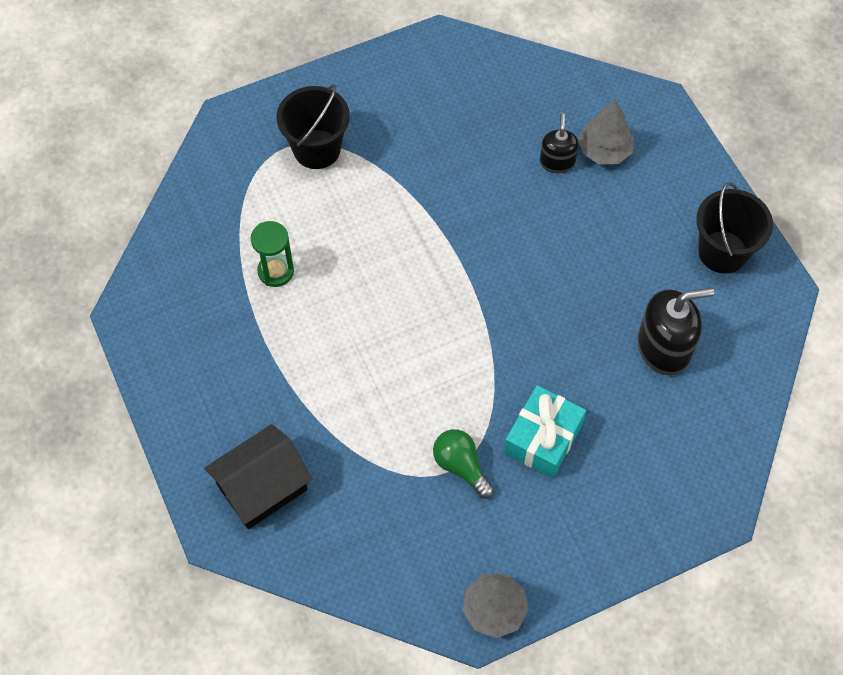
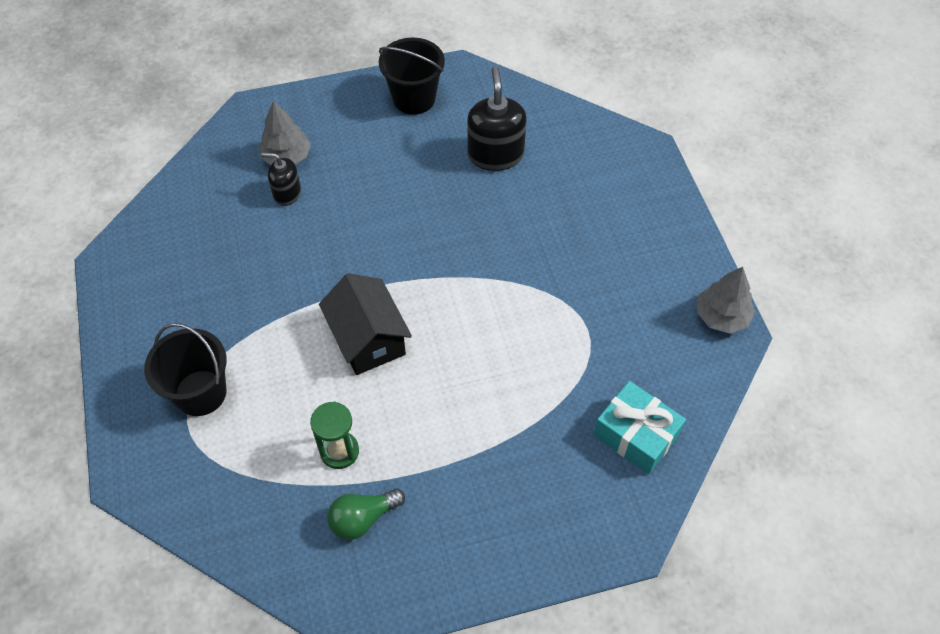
camera: 80 degrees left, 5 degrees down
black house [204,424,312,529] -> black house moved to [319,273,412,375]
green light bulb [433,429,494,499] -> green light bulb moved to [327,489,405,540]
turquoise gift [504,385,586,478] -> turquoise gift moved to [593,381,686,474]

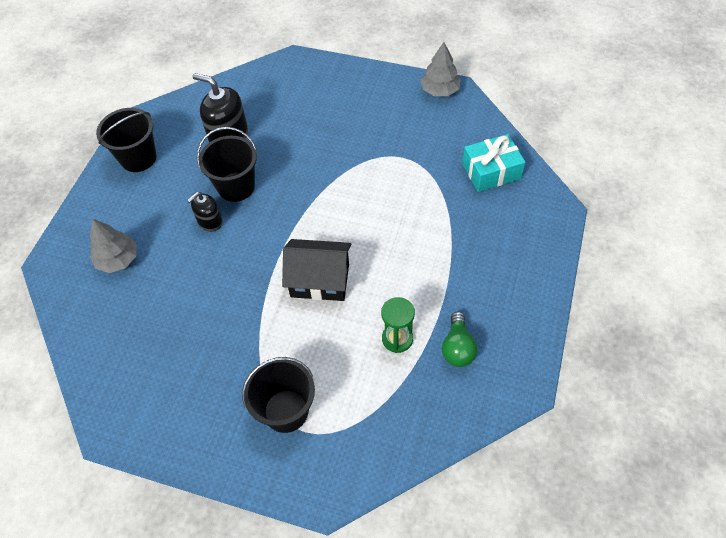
camera: 55 degrees left, 0 degrees up
black soap dispenser [261,152,301,206] -> black soap dispenser moved to [187,192,223,231]
none -> black bucket [197,127,257,202]

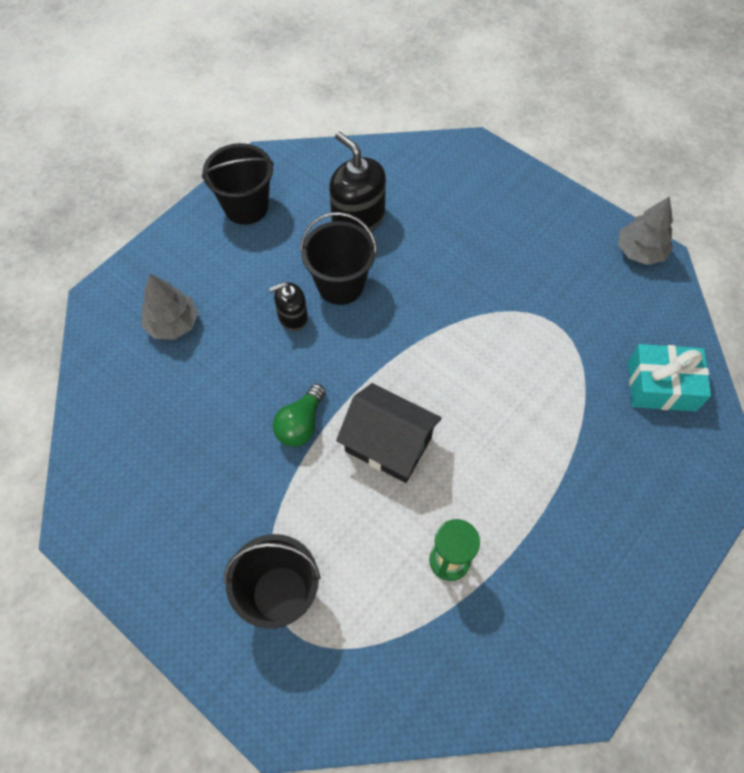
camera: 20 degrees right, 5 degrees up
green light bulb [442,312,478,367] -> green light bulb moved to [273,384,325,447]

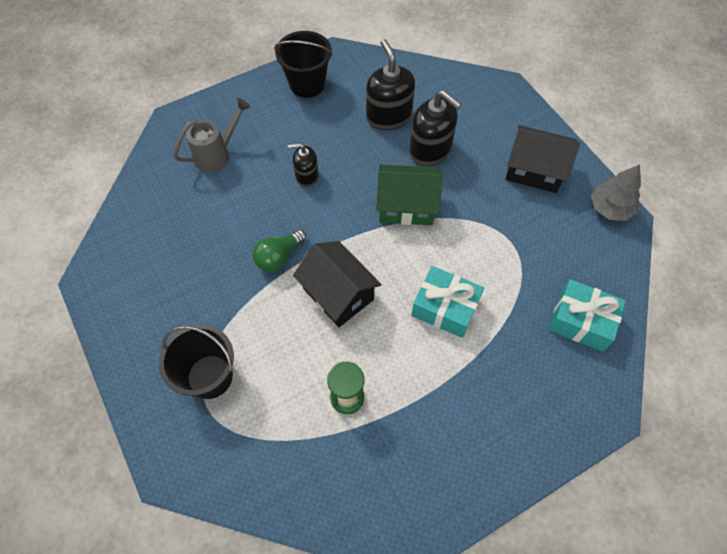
camera: 20 degrees right, 0 degrees up
grey tree [141,274,199,340] -> grey watering can [173,98,251,172]
black bucket [300,212,377,305] -> none
none -> green house [376,165,443,225]
none -> black soap dispenser [409,90,462,166]
none -> turquoise gift [411,266,484,338]
none -> black house [506,125,580,193]

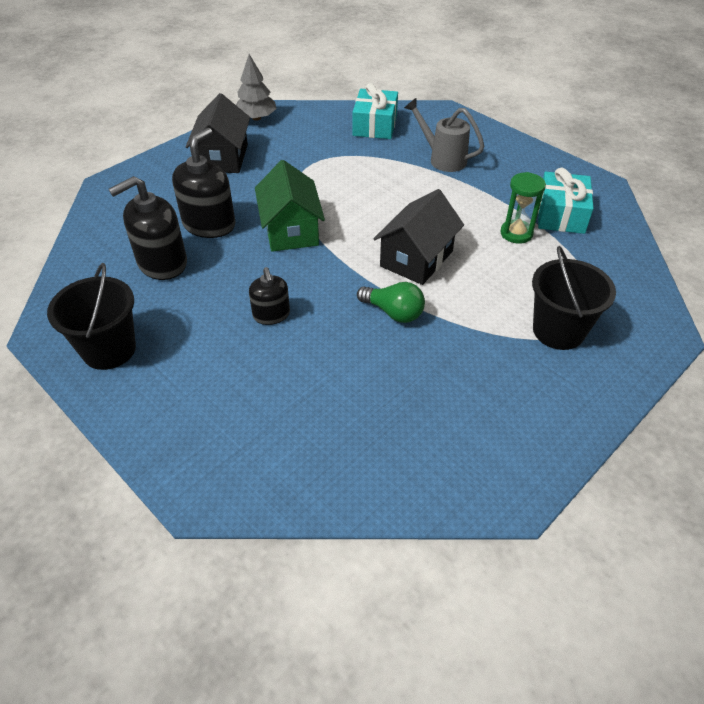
camera: 105 degrees left, 15 degrees down
grey watering can [173,98,251,172] -> grey watering can moved to [404,98,484,172]
turquoise gift [411,266,484,338] -> turquoise gift moved to [538,168,594,234]

